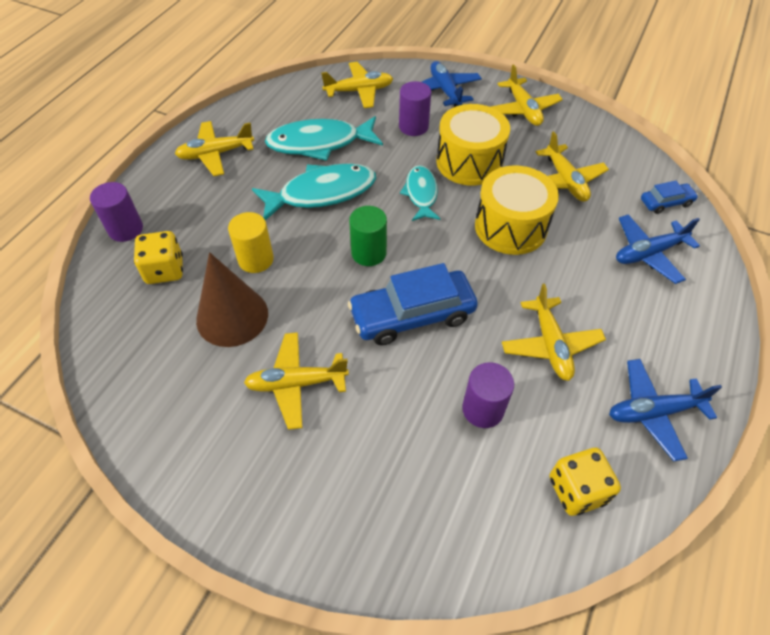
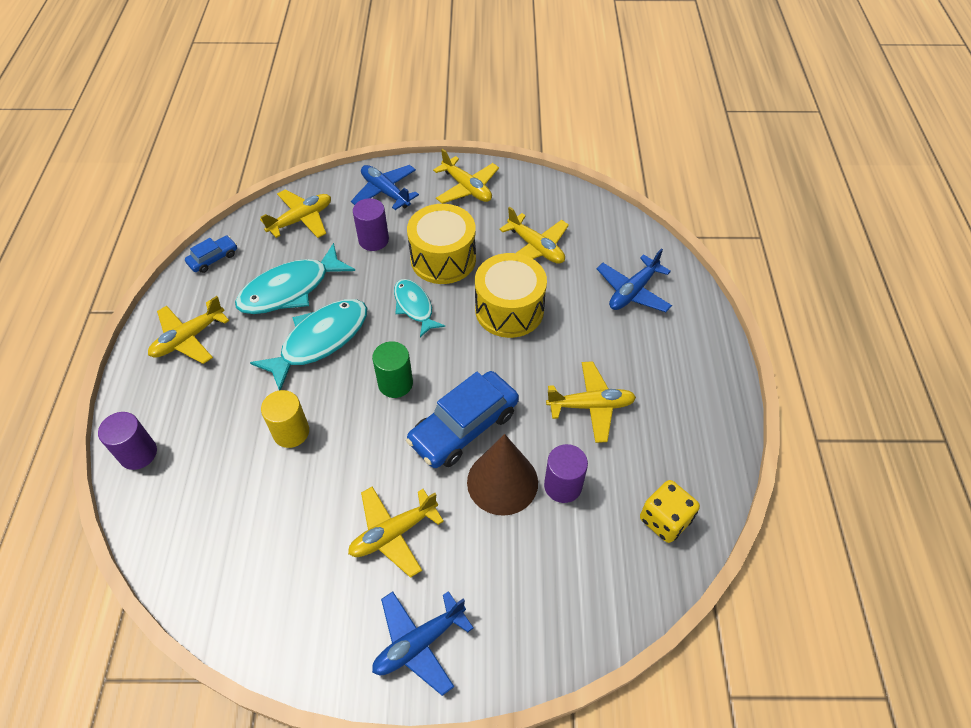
camera: 25 degrees left, 0 degrees up
yellow dice [134,231,183,284] -> none
brown cone [196,252,268,347] -> brown cone moved to [467,434,538,516]
yellow plane [502,284,606,381] -> yellow plane turned 60 degrees counterclockwise [546,361,636,443]
blue plane [609,359,722,462] -> blue plane moved to [372,591,473,696]
blue car [641,181,698,214] -> blue car moved to [185,236,237,273]

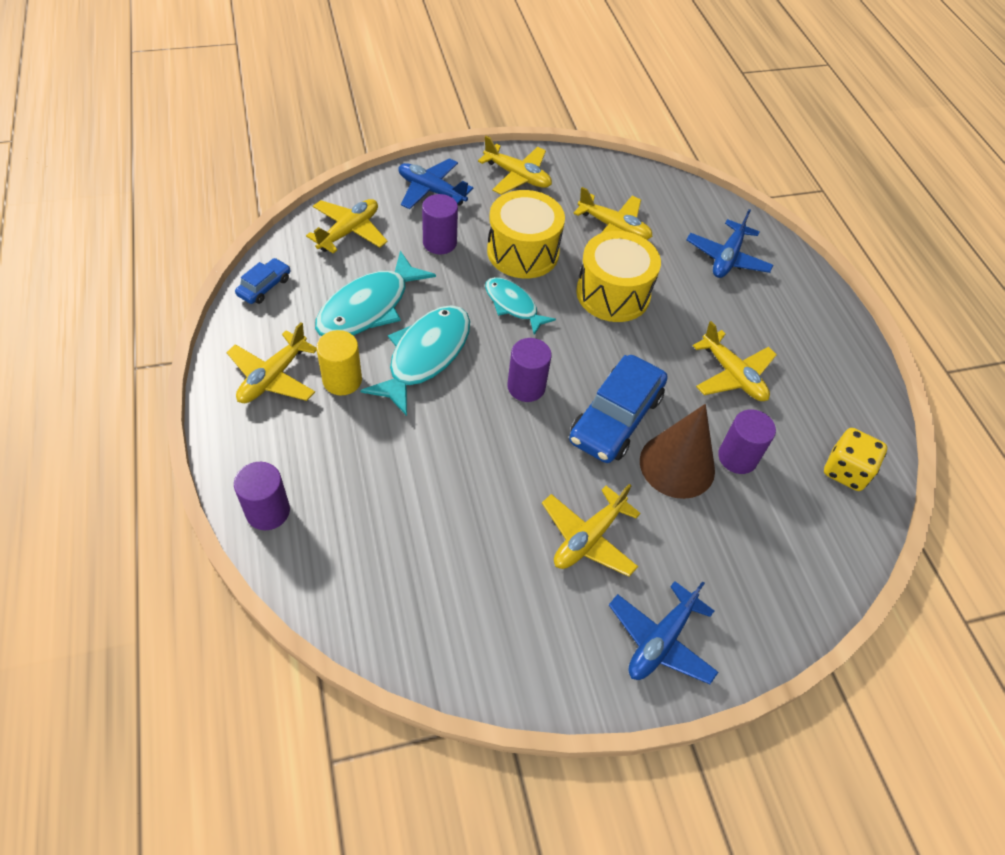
camera: 20 degrees left, 0 degrees up
yellow cylinder [261,390,309,448] -> yellow cylinder moved to [316,330,362,395]
green cylinder [372,341,413,398] -> purple cylinder [507,338,552,402]
yellow plane [546,361,636,443] -> yellow plane turned 75 degrees clockwise [693,321,777,401]

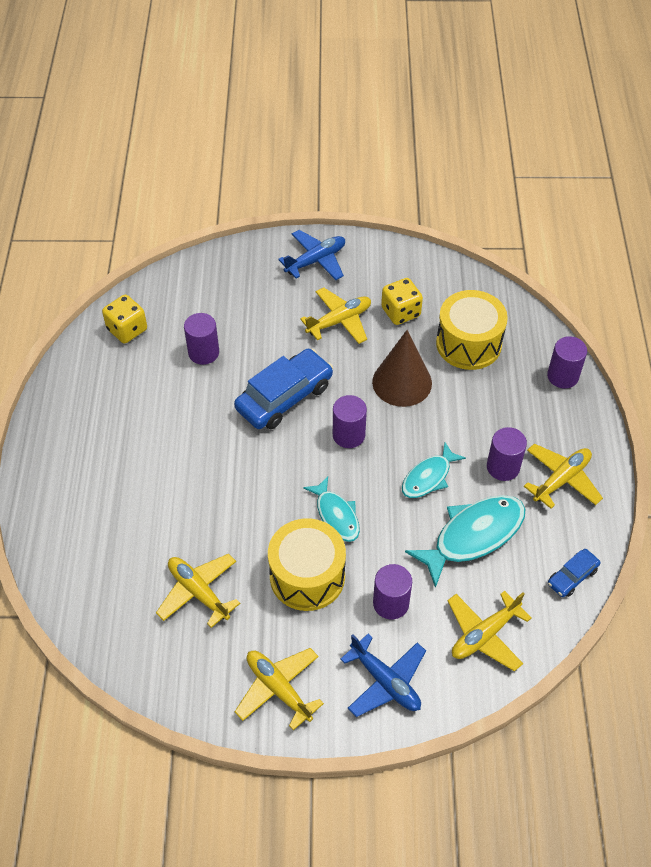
camera: 160 degrees left, 0 degrees up
yellow cylinder [316,330,362,395] -> purple cylinder [487,427,527,481]
turquoise fish [360,305,470,416] -> turquoise fish [402,443,466,498], size x0.61
yellow drum [576,231,661,322] -> yellow drum moved to [436,290,508,370]
brown cone [640,404,715,499] -> brown cone moved to [372,330,432,407]
blue plane [687,209,773,278] -> none
yellow plane [693,321,777,401] -> none
none -> yellow dice [381,278,423,325]

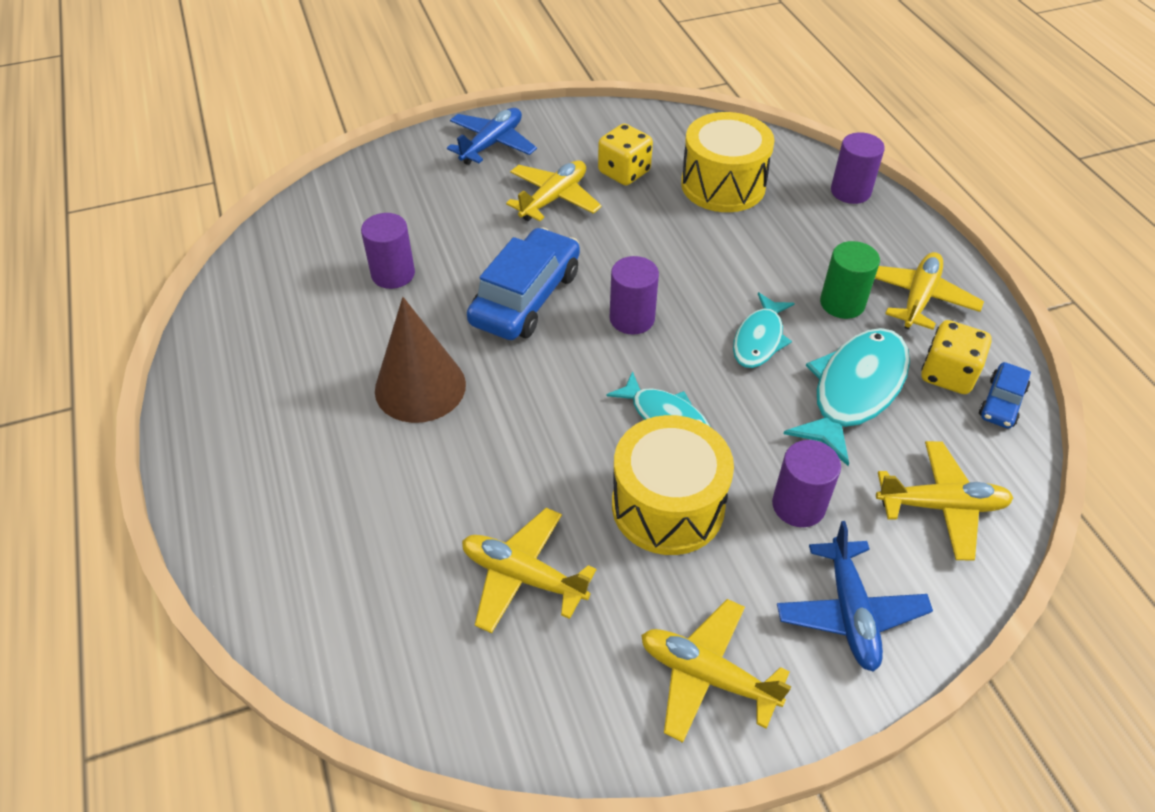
camera: 20 degrees left, 5 degrees down
yellow dice [102,295,147,343] -> yellow dice moved to [921,320,992,394]
blue plane [340,634,426,717] -> blue plane turned 60 degrees clockwise [777,521,933,672]
brown cone [372,330,432,407] -> brown cone moved to [375,297,466,423]
yellow plane [447,591,532,671] -> yellow plane turned 120 degrees counterclockwise [876,441,1013,561]
purple cylinder [487,427,527,481] -> green cylinder [820,241,880,319]

